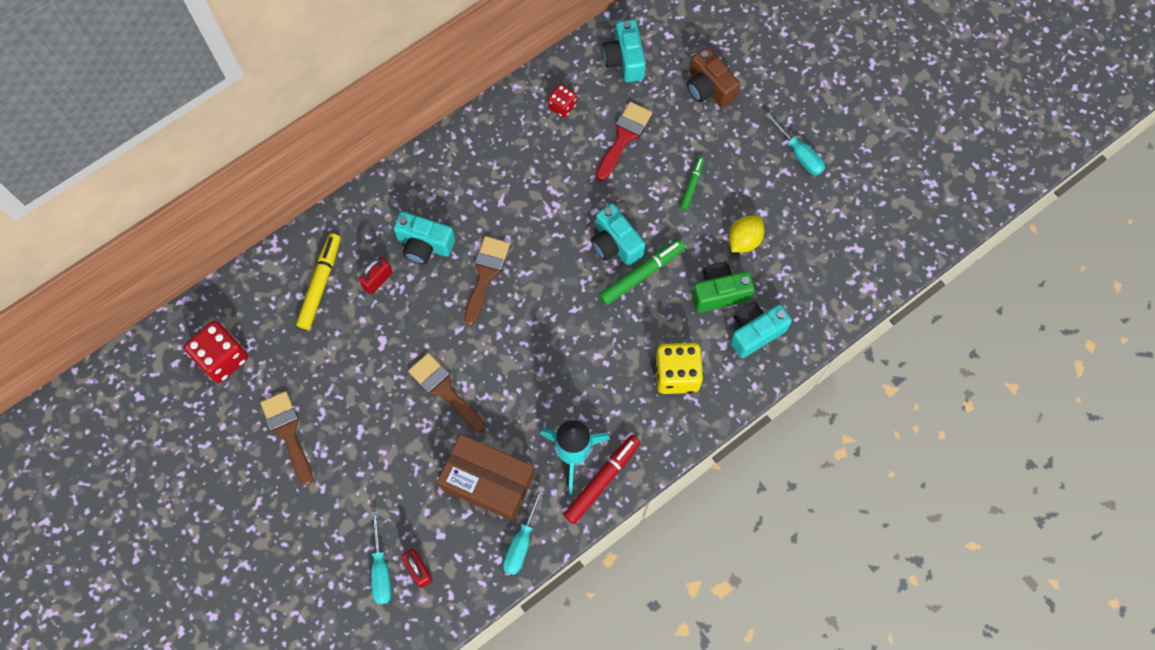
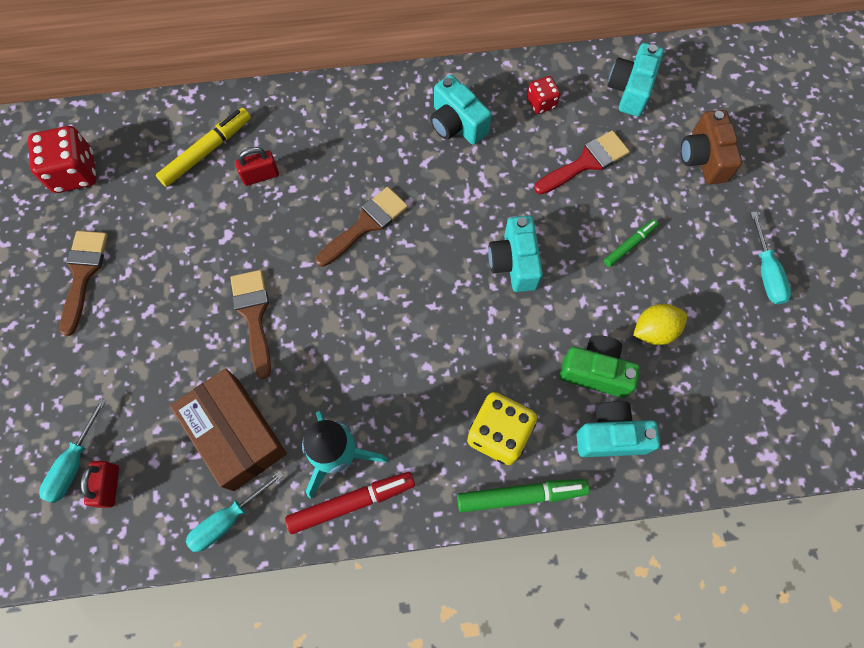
camera: 30 degrees right, 0 degrees up
turquoise camera [394,211,455,264] -> turquoise camera moved to [430,75,492,145]
green marker [599,239,685,305] -> green marker moved to [457,479,590,512]

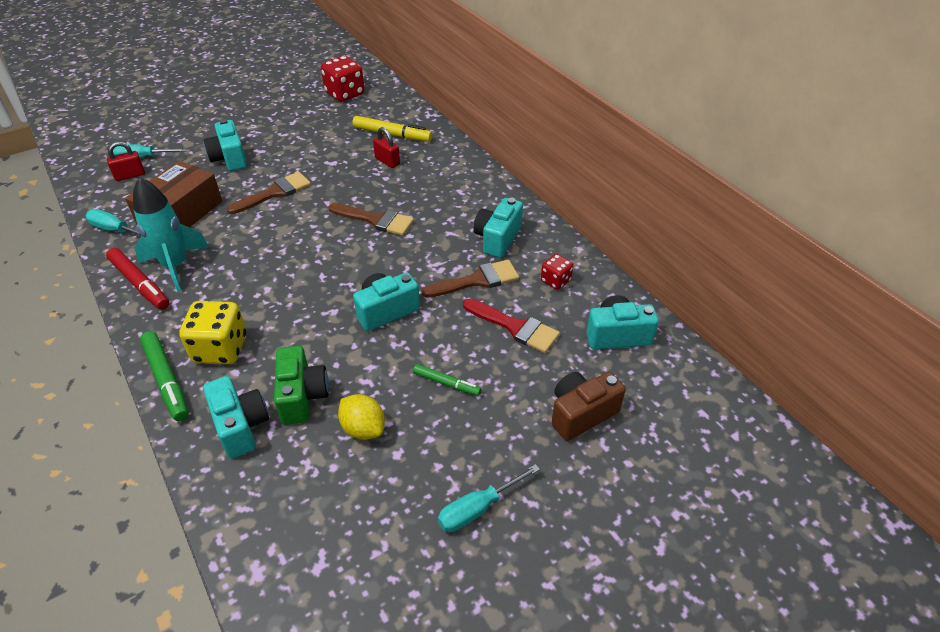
camera: 65 degrees right, 25 degrees down
brown brush [60,231,108,336] -> brown brush moved to [421,259,519,298]
none -> turquoise camera [203,119,247,171]

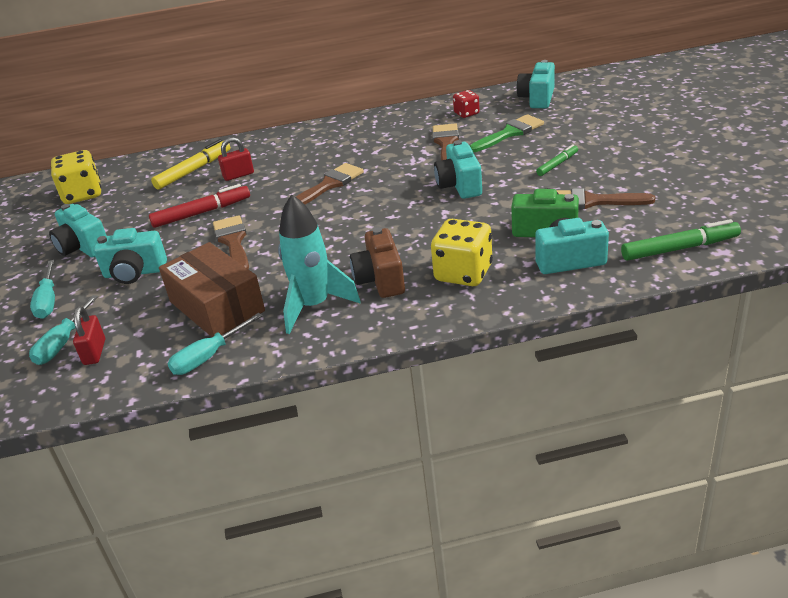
camera: 65 degrees left, 10 degrees down
red marker [106,248,169,310] -> red marker moved to [149,184,250,228]
green marker [140,331,189,421] -> green marker moved to [621,219,741,261]
red dice [321,56,365,102] -> yellow dice [51,150,101,204]
yellow lemon [338,394,385,440] -> brown brush [556,188,655,209]
turquoise screwdriver [438,464,540,532] -> turquoise screwdriver moved to [30,260,55,319]
red brush [463,299,560,353] -> green brush [470,114,544,152]
turquoise camera [474,198,523,258] -> turquoise camera moved to [49,204,107,258]
brown camera [551,372,626,441] -> brown camera moved to [350,227,405,298]

